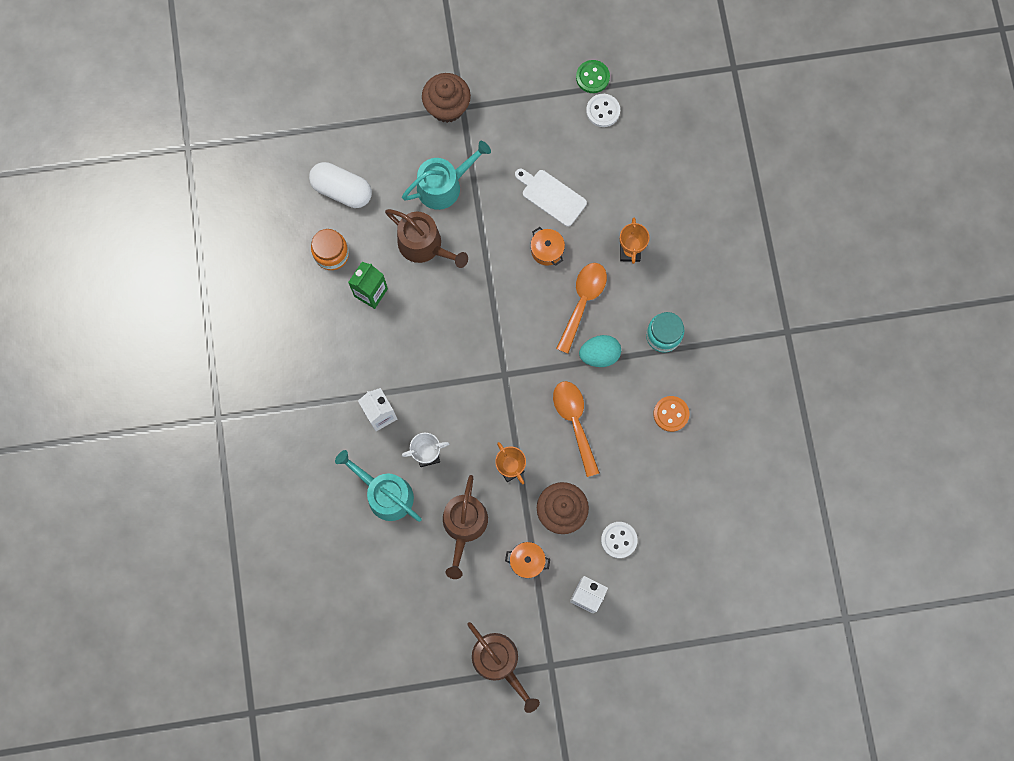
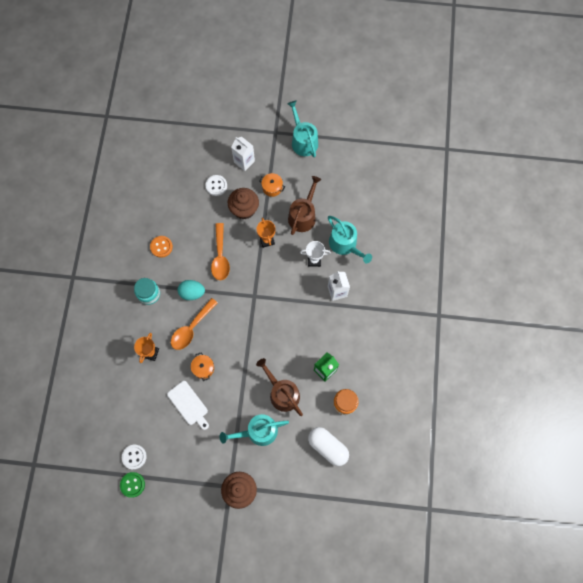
camera: 165 degrees left, 5 degrees down
brown watering can [467,622,540,713] -> turquoise watering can [287,101,318,158]

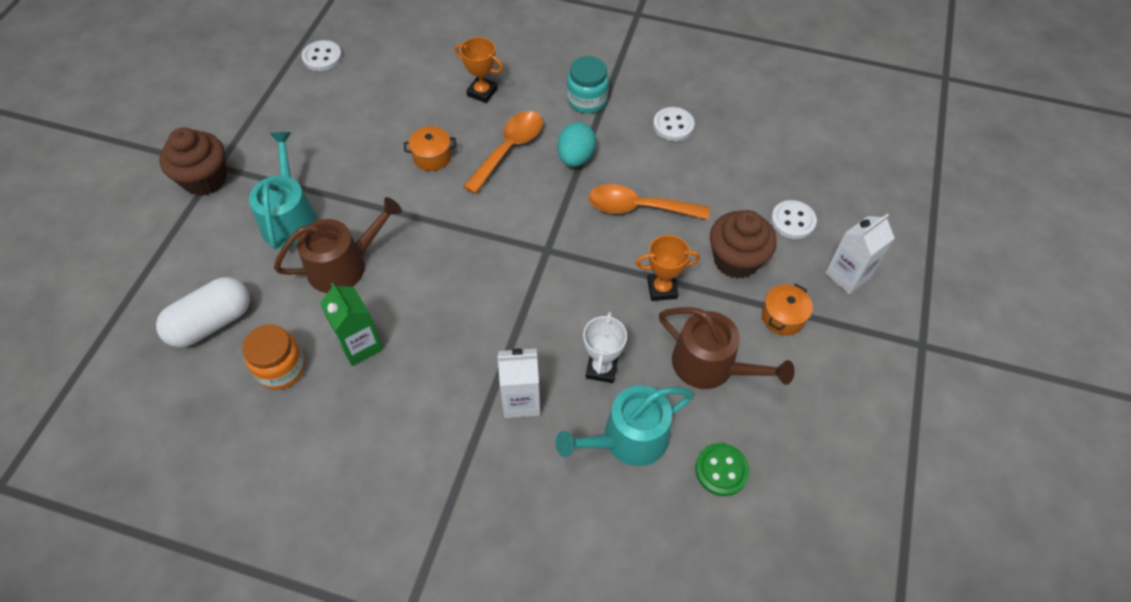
camera: 100 degrees right, 15 degrees down
green button [120,472,145,498] -> green button moved to [695,443,750,496]
orange button [150,236,173,258] -> white button [653,107,695,141]
white cutting board [167,381,209,430] -> none
orange spoon [171,298,218,350] -> orange spoon turned 75 degrees clockwise [463,111,543,194]
turquoise watering can [287,101,318,158] -> none

